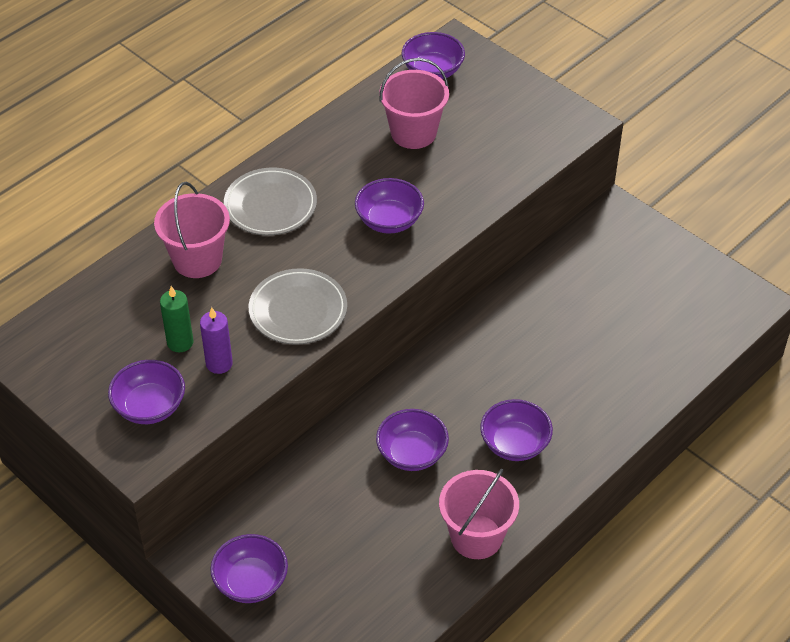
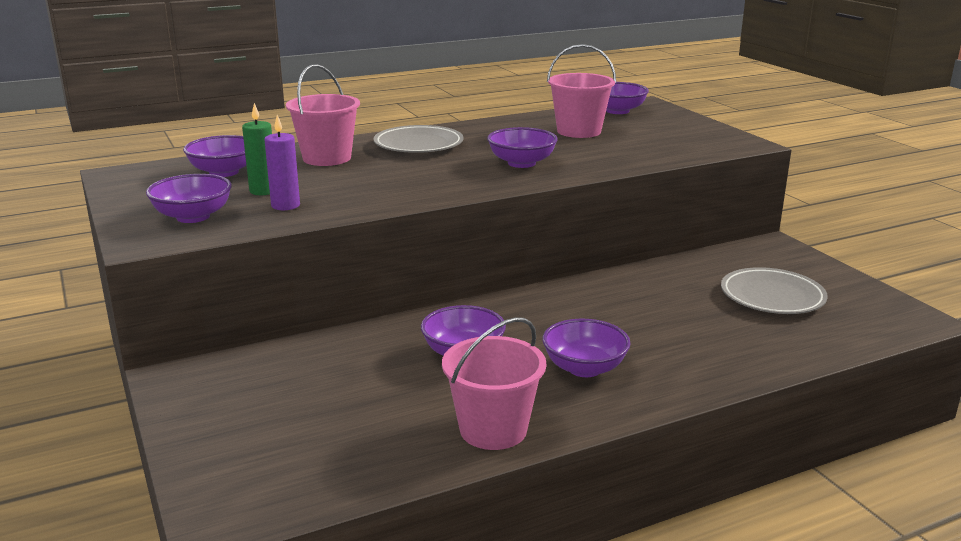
camera: 20 degrees right, 25 degrees down
purple bowl [210,534,288,603] -> purple bowl moved to [183,135,246,177]
grey plate [249,268,347,345] -> grey plate moved to [721,267,828,314]

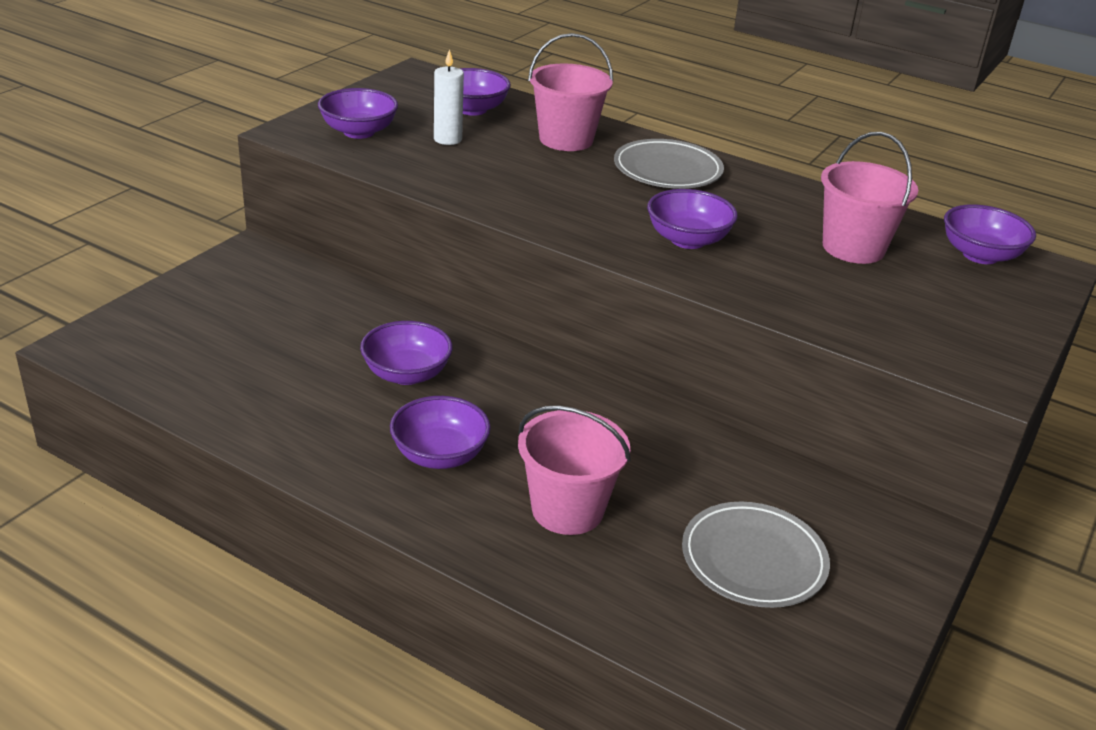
camera: 55 degrees right, 10 degrees up
green candle [242,103,272,195] -> white candle [434,49,464,145]
purple candle [264,115,300,210] -> none
pink bucket [442,317,546,450] -> pink bucket moved to [518,406,631,535]

